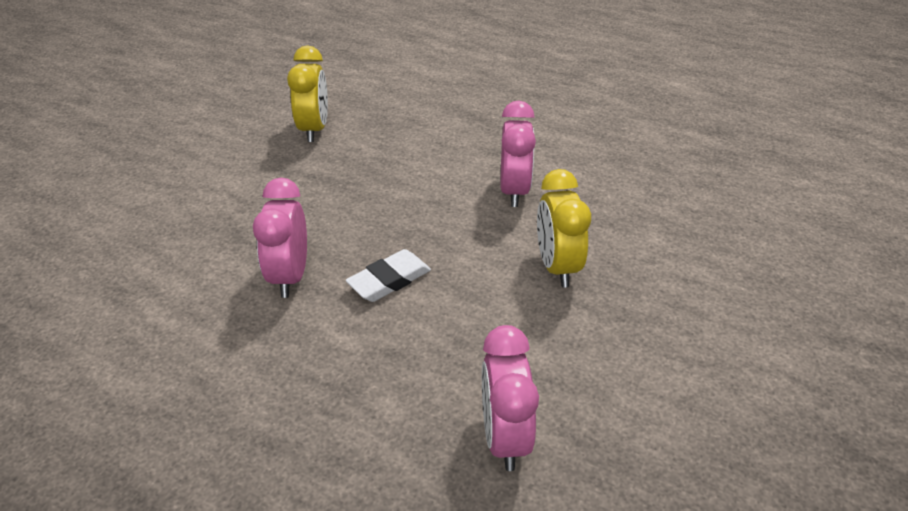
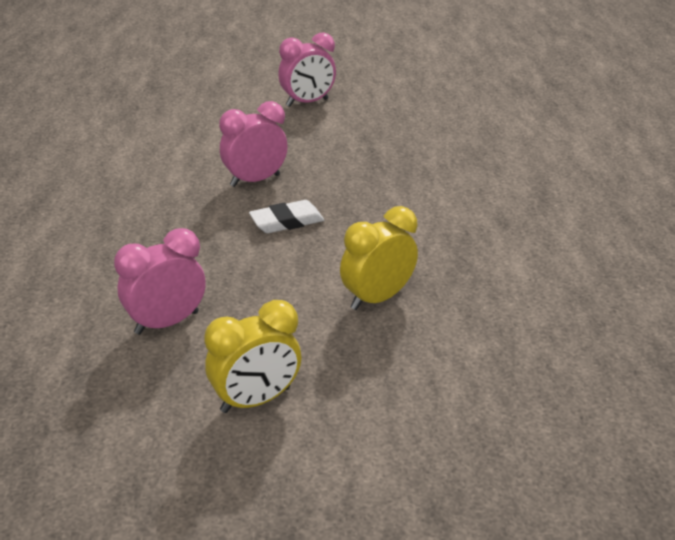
camera: 60 degrees right, 5 degrees down
yellow clock [287,46,328,142] -> yellow clock moved to [204,300,301,413]
white eraser [346,249,431,302] -> white eraser turned 45 degrees counterclockwise [249,200,324,233]
pink clock [501,101,536,207] -> pink clock moved to [278,32,336,107]

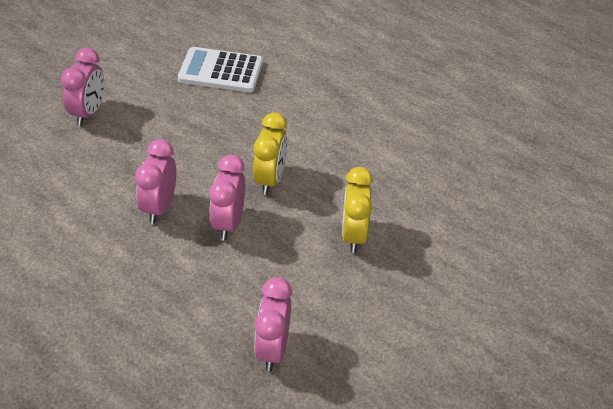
camera: 50 degrees left, 10 degrees up
yellow clock [204,300,301,413] -> yellow clock moved to [253,113,287,195]
white eraser [249,200,324,233] -> pink clock [209,155,245,240]
none -> white calculator [178,47,263,92]

